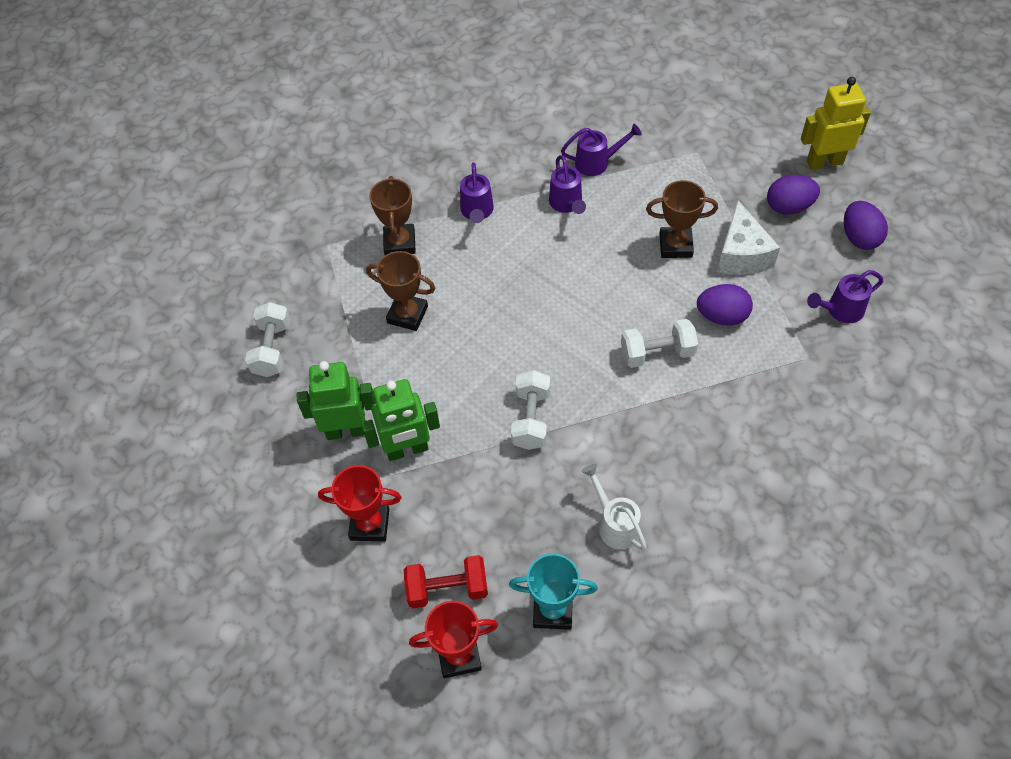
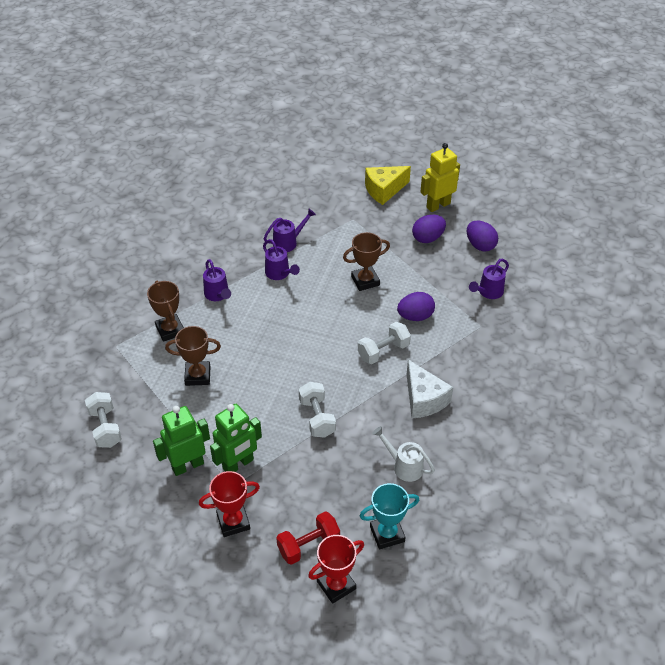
camera: 25 degrees left, 10 degrees down
white cheese [717,200,780,275] -> white cheese moved to [407,360,453,418]
none -> yellow cheese [365,166,411,205]

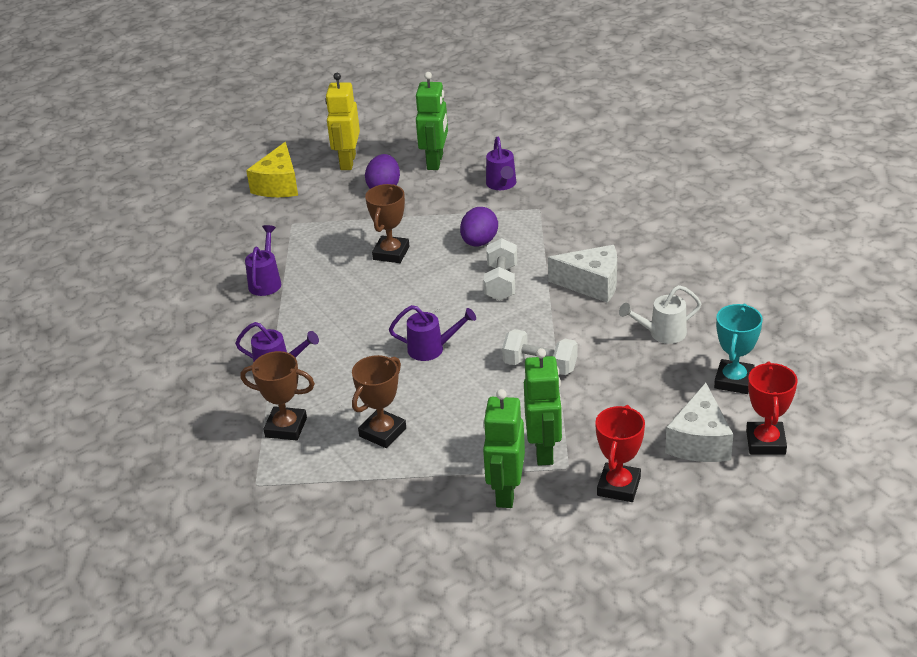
camera: 50 degrees left, 10 degrees down
white dumbbell [85,392,122,448] -> none
purple watering can [263,239,300,280] -> purple watering can moved to [389,305,476,361]
red dumbbell [276,511,340,565] -> white cheese [665,383,733,462]
purple egg [467,221,498,252] -> green robot [416,72,448,170]

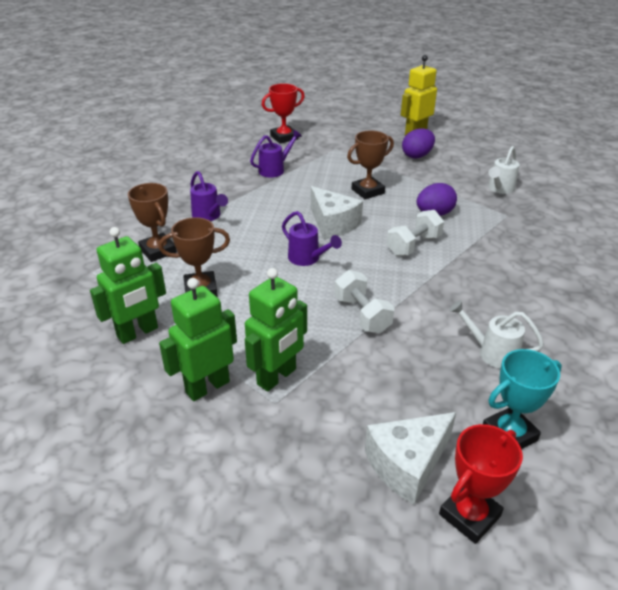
camera: 40 degrees right, 0 degrees up
yellow cheese [246,142,298,197] -> none
green robot [416,72,448,170] -> green robot moved to [90,227,166,344]
purple watering can [486,137,516,190] -> white watering can [488,146,519,194]
white cheese [548,245,617,303] -> white cheese moved to [311,186,363,239]
red trophy [595,405,645,502] -> red trophy moved to [262,83,305,144]

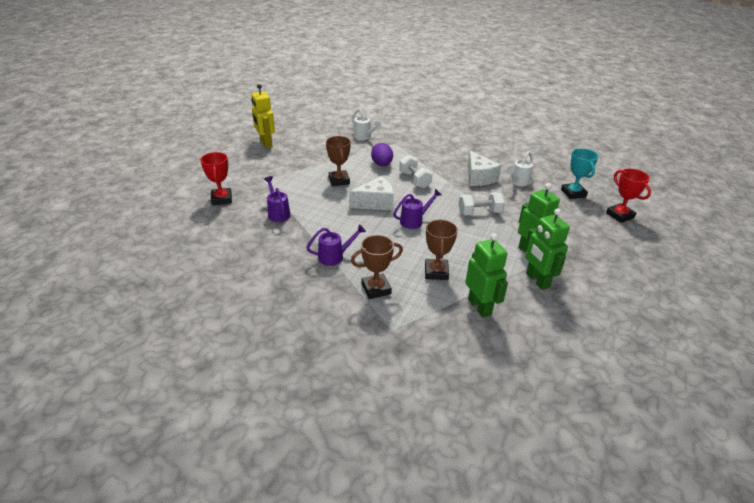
camera: 75 degrees left, 0 degrees up
white cheese [365,412,456,505] -> white cheese moved to [468,150,501,186]
purple egg [402,128,435,159] -> none

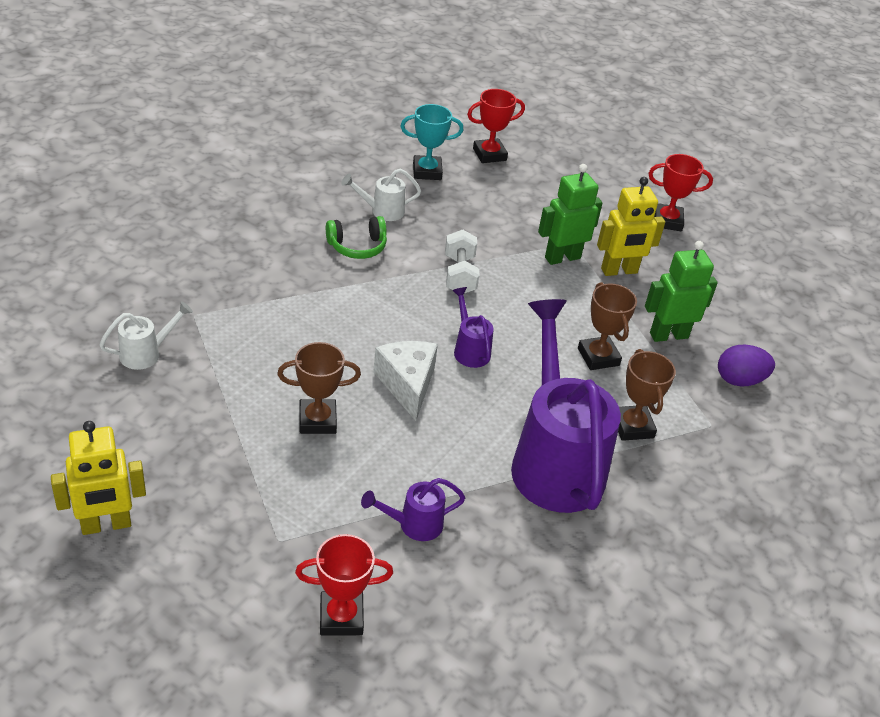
camera: 85 degrees left, 5 degrees up
purple watering can [306,224,366,266] -> purple watering can [511,299,621,513], size x2.34
purple egg [371,143,393,166] -> purple egg moved to [718,345,775,386]
white dumbbell [399,155,433,188] -> none
brown trophy [425,219,458,280] -> brown trophy turned 60 degrees clockwise [578,282,637,370]
white cheese [468,150,501,186] -> green headphones [326,216,387,259]
white watering can [507,151,533,186] -> white watering can turned 120 degrees clockwise [342,168,421,221]
green robot [525,208,570,290] -> yellow robot [597,177,665,276]
none -> red trophy [648,154,713,231]

